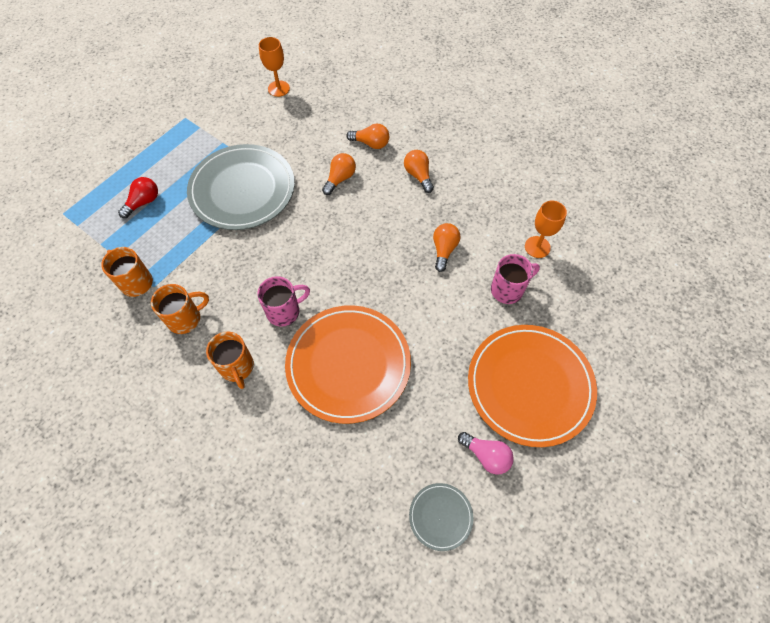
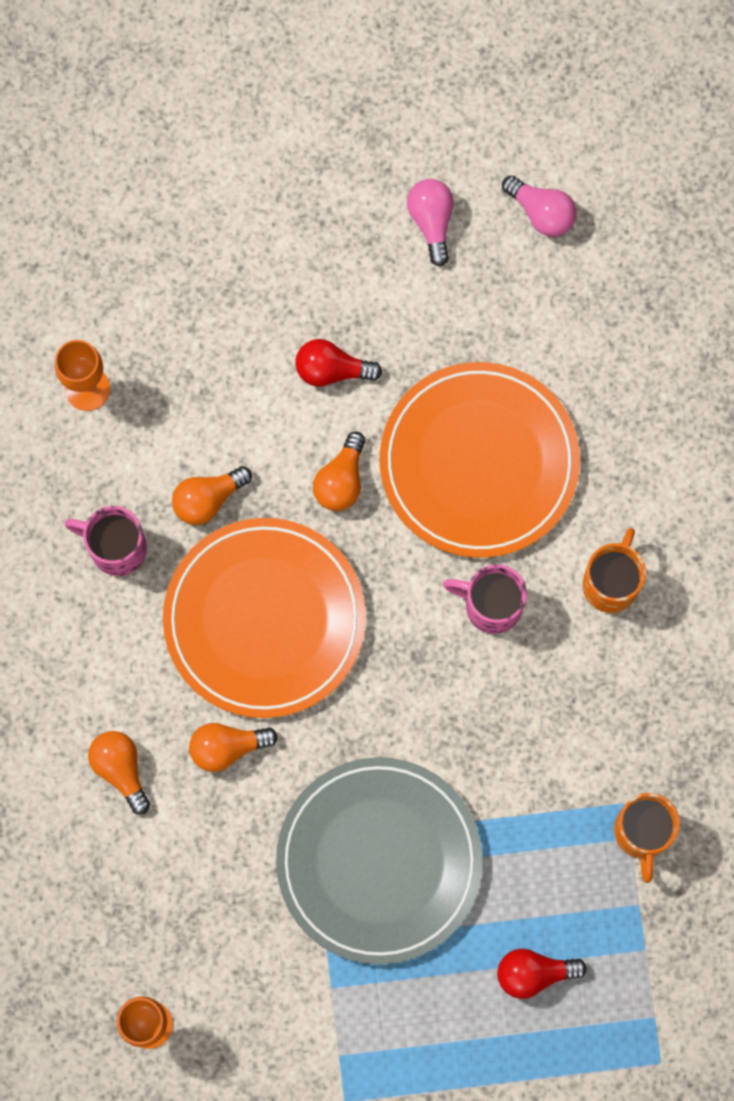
camera: 135 degrees left, 15 degrees up
orange mug [151,284,209,334] -> none
orange light bulb [404,150,434,193] -> orange light bulb moved to [313,432,366,511]
grey plate [409,483,473,551] -> pink light bulb [502,175,577,237]
orange plate [468,325,597,447] -> orange plate moved to [163,518,366,718]
pink mug [491,254,540,304] -> pink mug moved to [65,506,147,576]
none -> red light bulb [295,339,382,387]

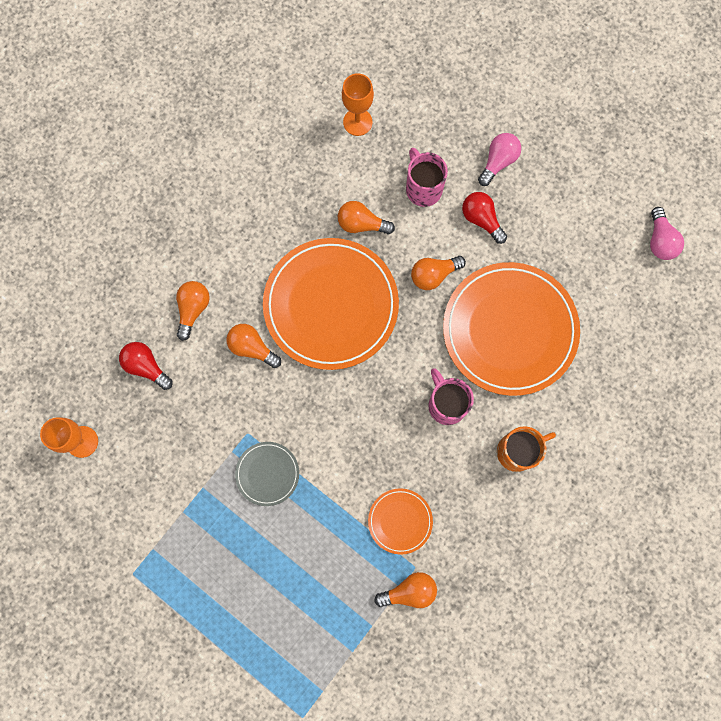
camera: 45 degrees right, 0 degrees up
pink mug [65,506,147,576] -> pink mug moved to [406,148,448,207]
grey plate [276,757,483,965] -> grey plate [235,442,299,506], size x0.46
pink light bulb [407,179,454,267] -> pink light bulb moved to [478,133,521,186]
red light bulb [497,949,587,999] -> red light bulb moved to [119,342,173,390]
orange mug [614,793,680,883] -> orange light bulb [374,572,437,608]
none -> orange plate [368,489,433,554]

